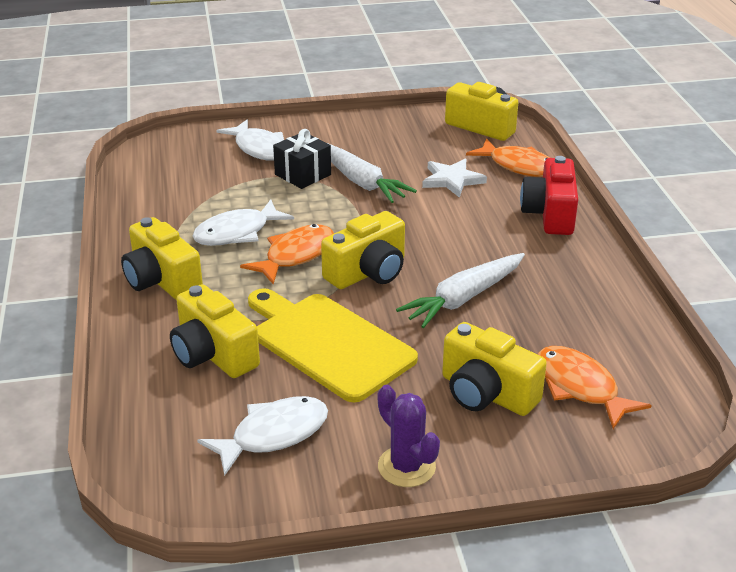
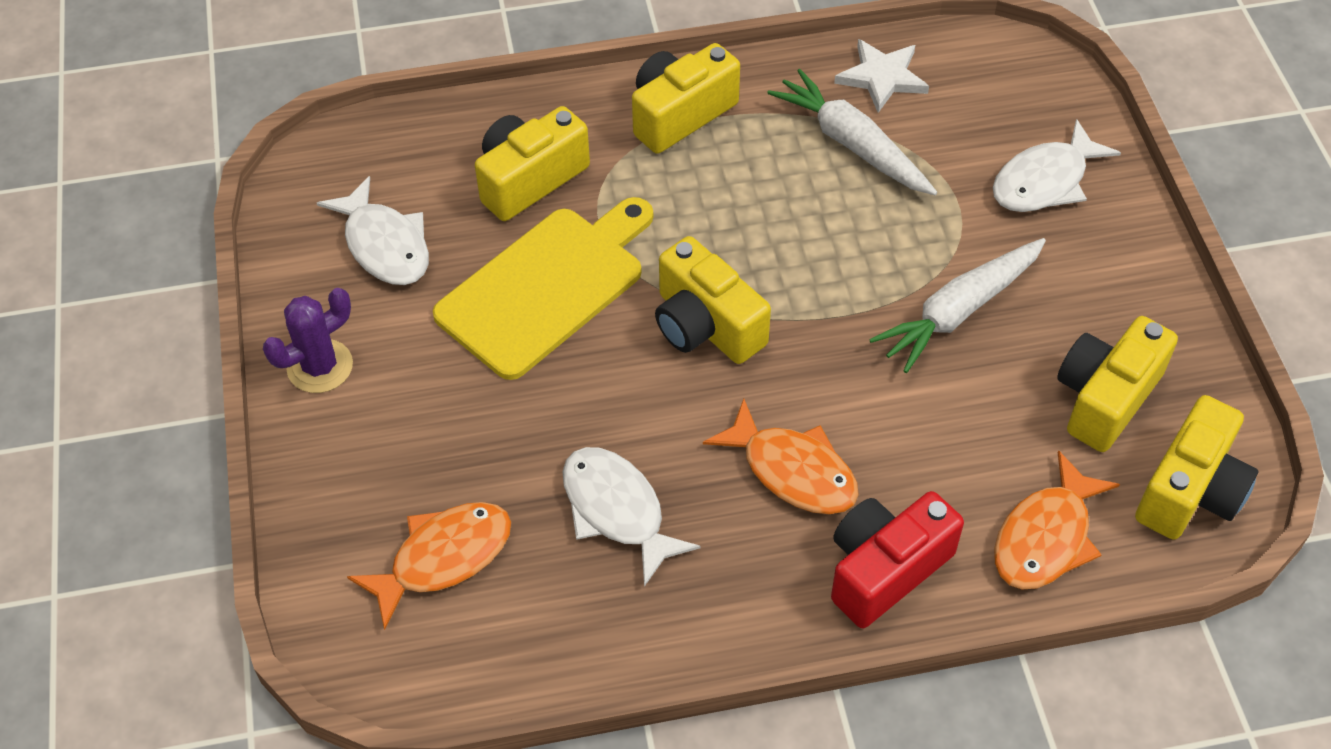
camera: 90 degrees right, 20 degrees up
white fish [193,200,294,246] -> white fish moved to [563,447,700,587]
orange fish [240,224,334,285] -> orange fish moved to [703,399,859,514]
black gift [273,129,331,189] -> none
white carrot [396,253,525,328] -> white carrot moved to [767,69,937,195]
white star [422,159,487,198] -> white star moved to [834,39,929,113]
yellow camera [442,322,547,416] -> yellow camera moved to [1057,316,1178,452]
red camera [520,156,578,235] -> red camera turned 45 degrees counterclockwise [831,491,964,628]

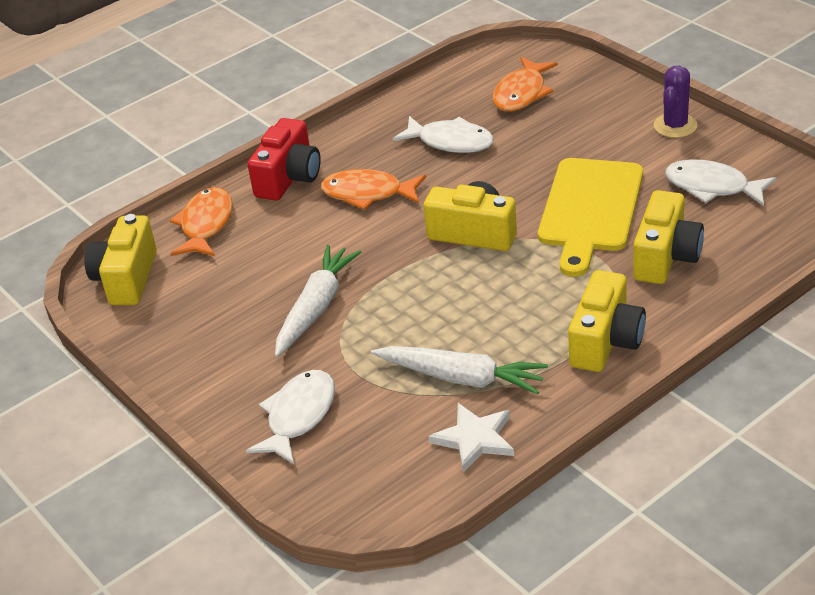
camera: 155 degrees right, 15 degrees down
yellow camera [1057,316,1178,452] -> none

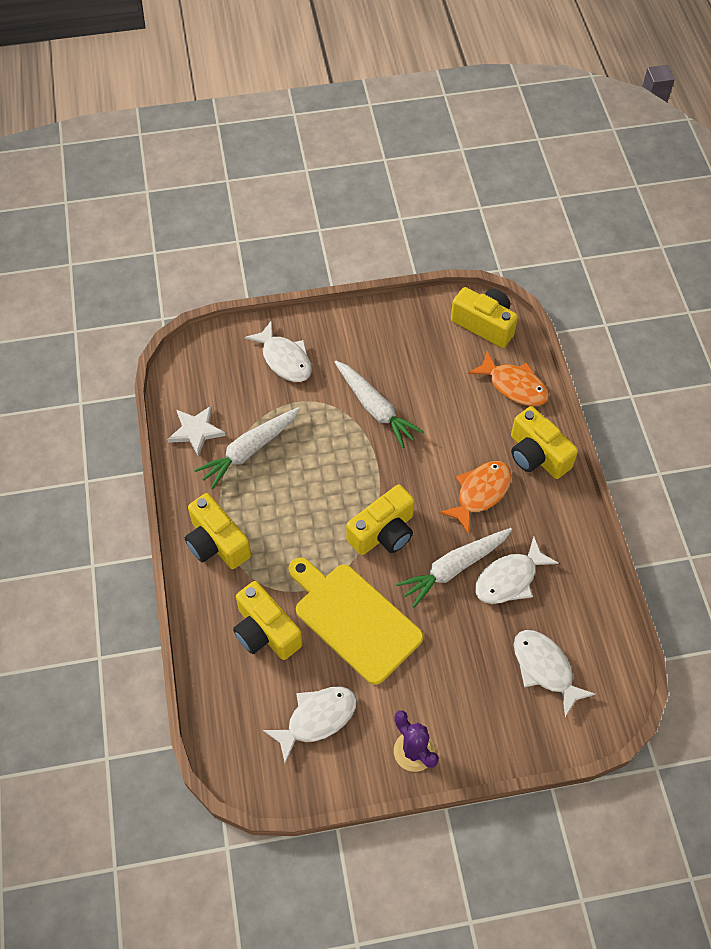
camera: 115 degrees right, 20 degrees up
red camera [248,118,321,201] -> yellow camera [511,406,578,479]
orange fish [492,57,558,111] -> white fish [514,630,596,718]
none -> white carrot [396,528,512,608]

